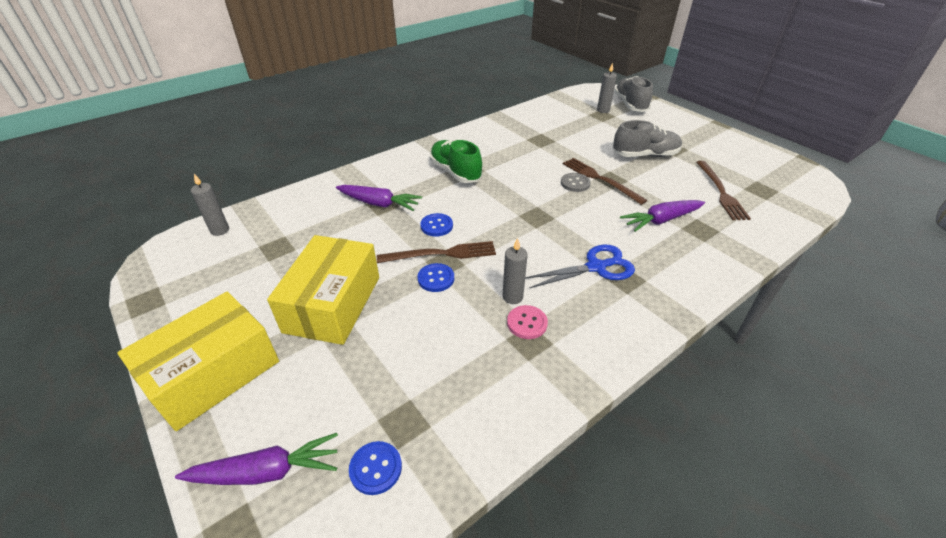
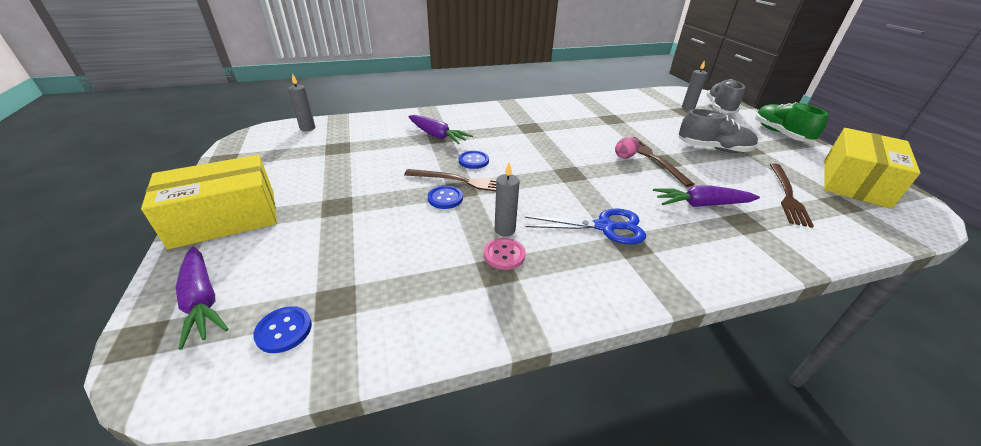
camera: 20 degrees right, 5 degrees down
purple carrot [175,433,338,485] -> purple carrot turned 45 degrees clockwise [176,246,228,350]
yellow box [267,235,379,345] -> yellow box moved to [825,128,920,209]
green shoe [430,140,482,183] -> green shoe moved to [755,102,828,142]
grey button [561,173,591,192] -> pink egg [615,137,639,159]

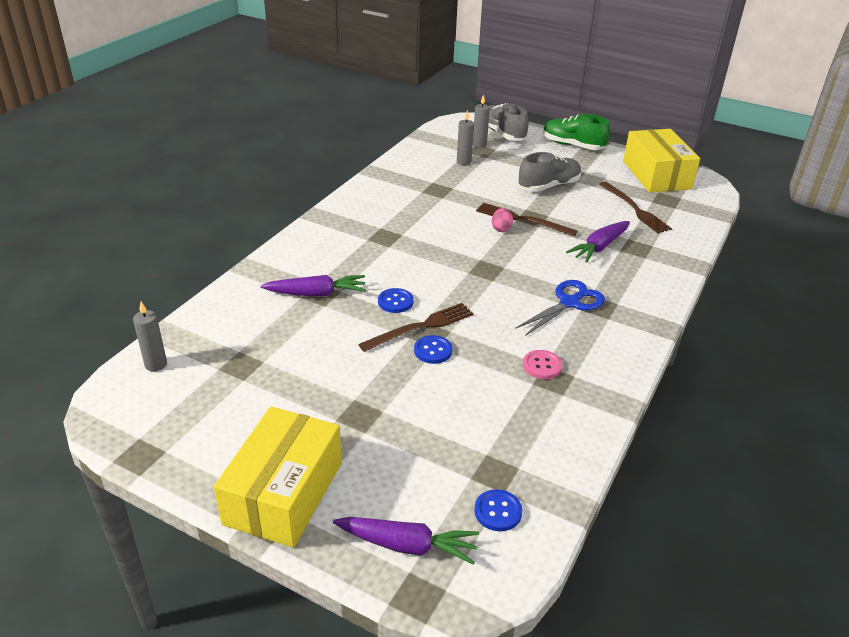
camera: 45 degrees left, 0 degrees up
grey candle [495,163,520,236] -> grey candle moved to [457,110,474,165]

